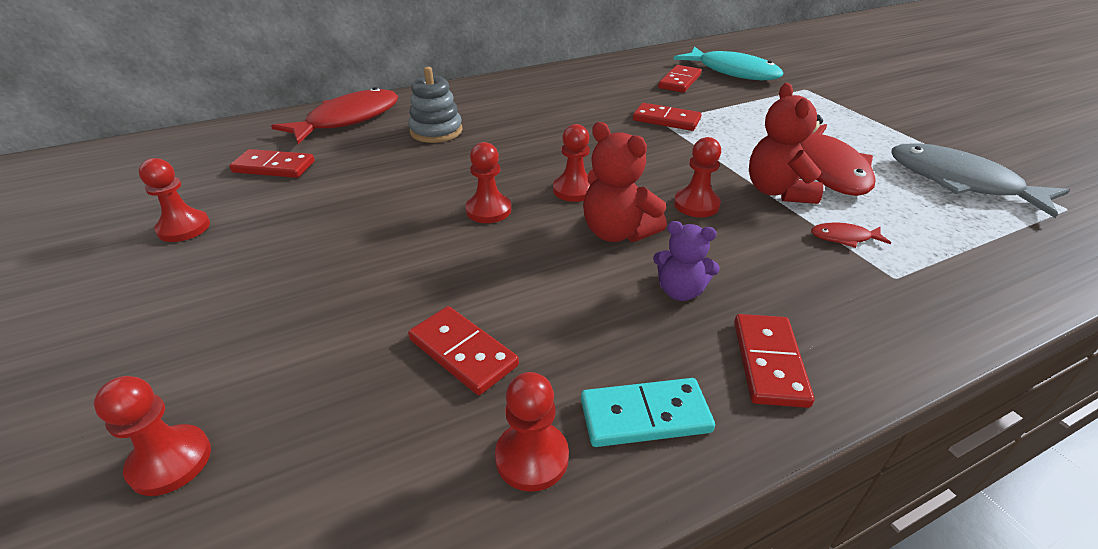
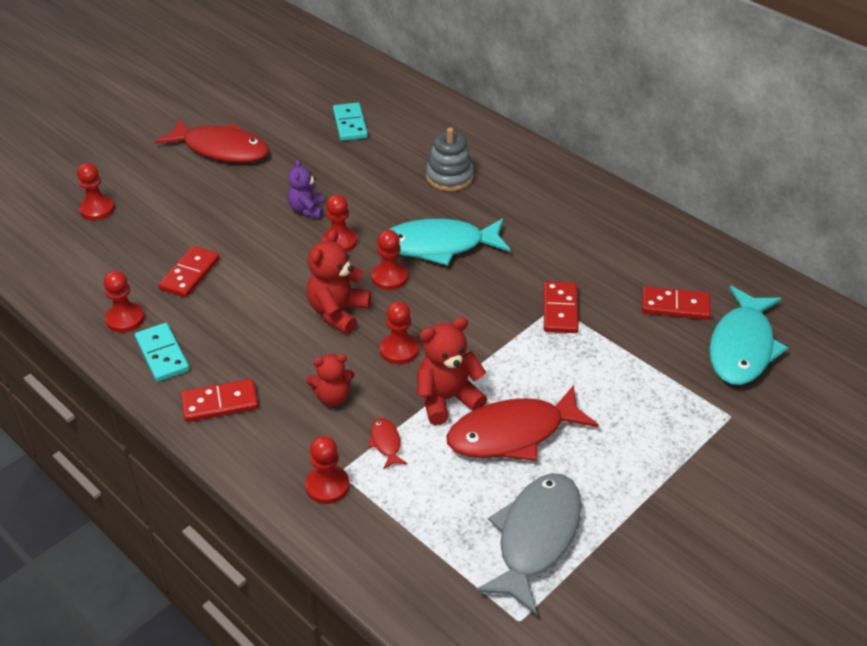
camera: 70 degrees right, 5 degrees up
red pawn [139,158,210,242] -> red pawn moved to [305,436,349,504]
red domino [229,149,315,178] -> turquoise domino [333,103,368,141]
red fish [271,87,398,144] -> red fish moved to [155,118,269,163]
purple teddy bear [653,221,720,301] -> purple teddy bear moved to [288,160,323,218]
none -> red teddy bear [306,354,355,406]
none -> turquoise fish [389,218,510,266]

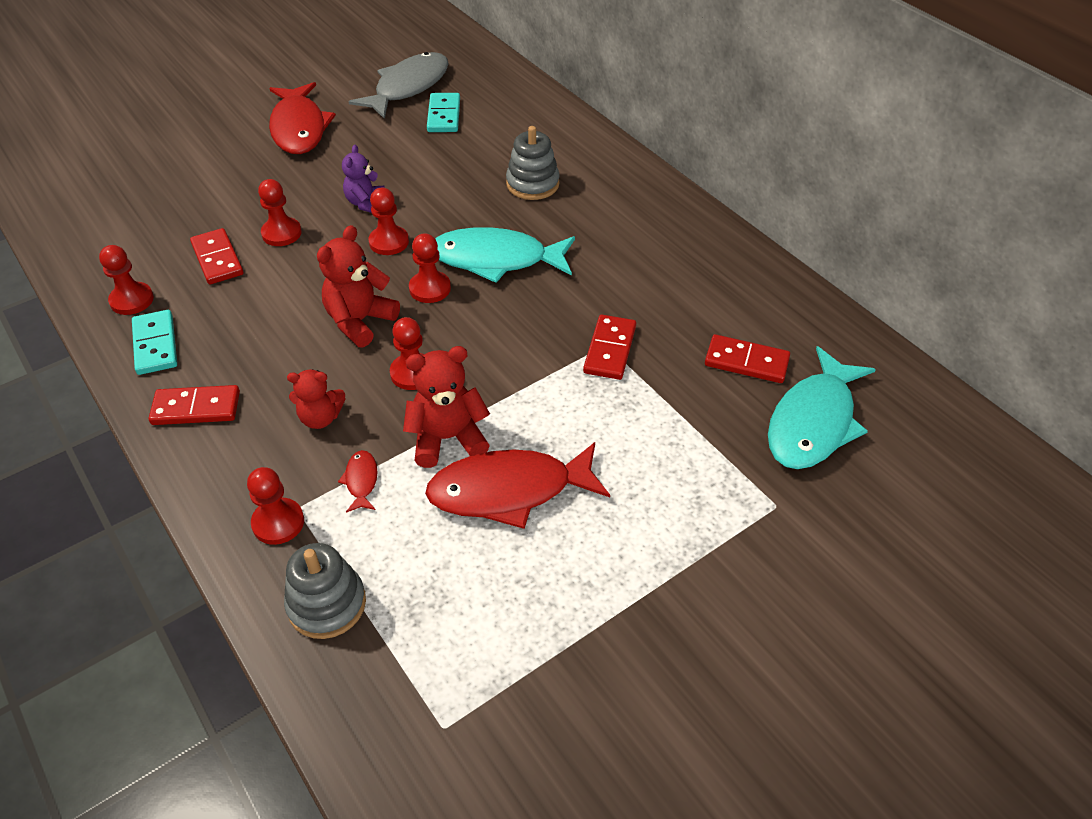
camera: 10 degrees right, 5 degrees up
red pawn [77,163,115,220] -> red pawn moved to [258,179,302,246]
red fish [155,118,269,163] -> red fish turned 45 degrees clockwise [269,82,336,154]
red domino [158,246,220,298] -> red domino turned 60 degrees counterclockwise [190,228,243,284]
grey fish [475,473,581,616] -> grey fish moved to [349,52,449,119]
none -> grey stacking toy [284,543,366,639]

